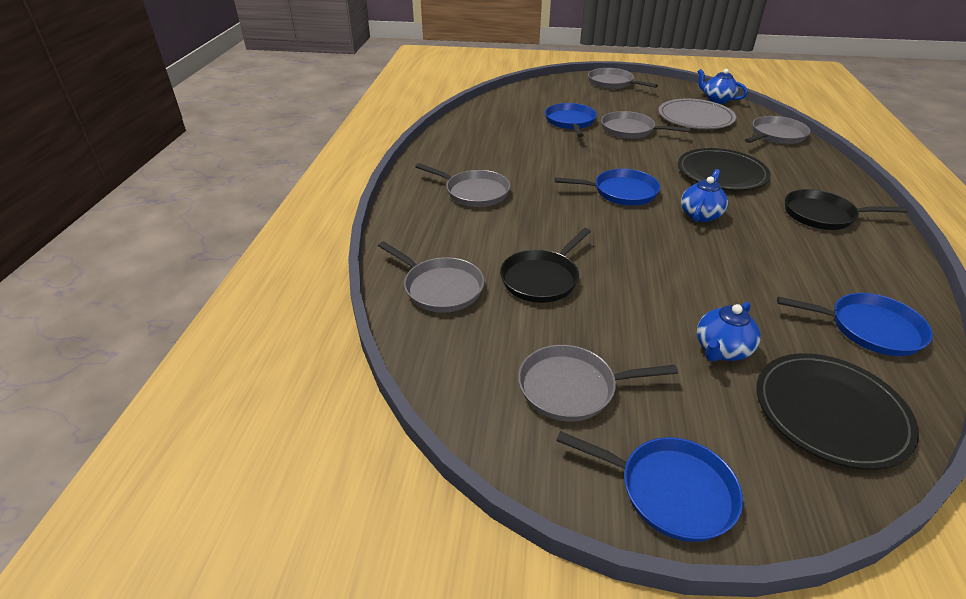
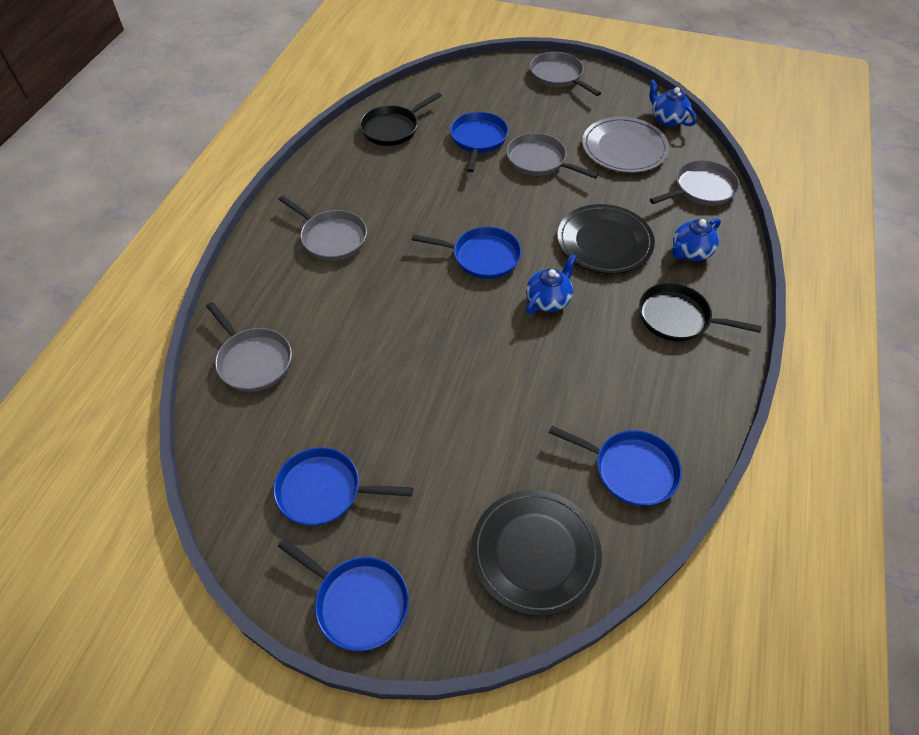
camera: 10 degrees right, 15 degrees up
black pan [500,228,591,303] -> black pan moved to [360,92,442,146]
grey pan [518,345,678,422] -> blue pan [273,447,413,526]
blue teapot [697,302,761,361] -> blue teapot moved to [672,218,721,261]

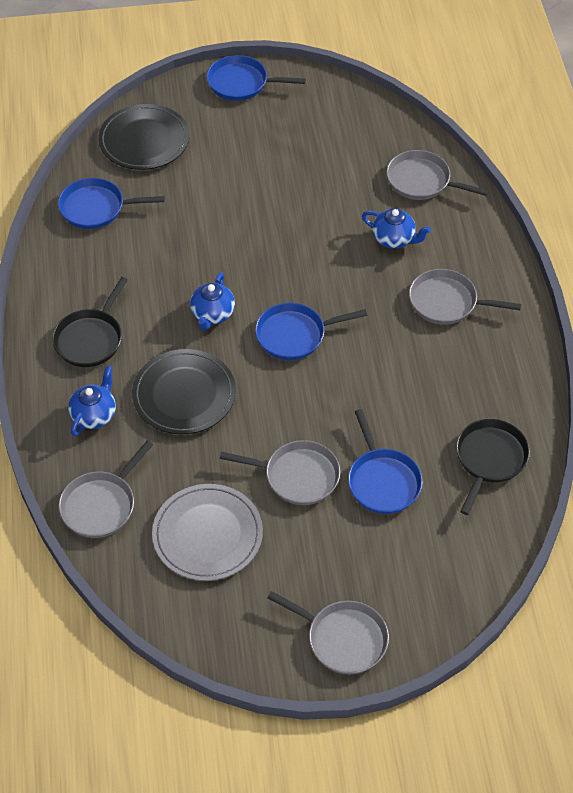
camera: 155 degrees right, 0 degrees up
blue pan [273,447,413,526] -> none
black pan [639,283,762,342] -> black pan turned 120 degrees clockwise [52,277,128,367]
blue teapot [649,80,697,127] -> blue teapot moved to [362,209,431,249]

